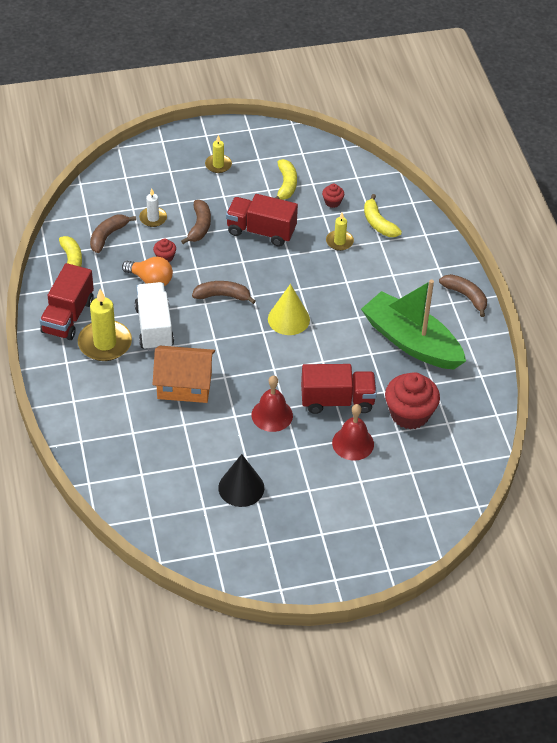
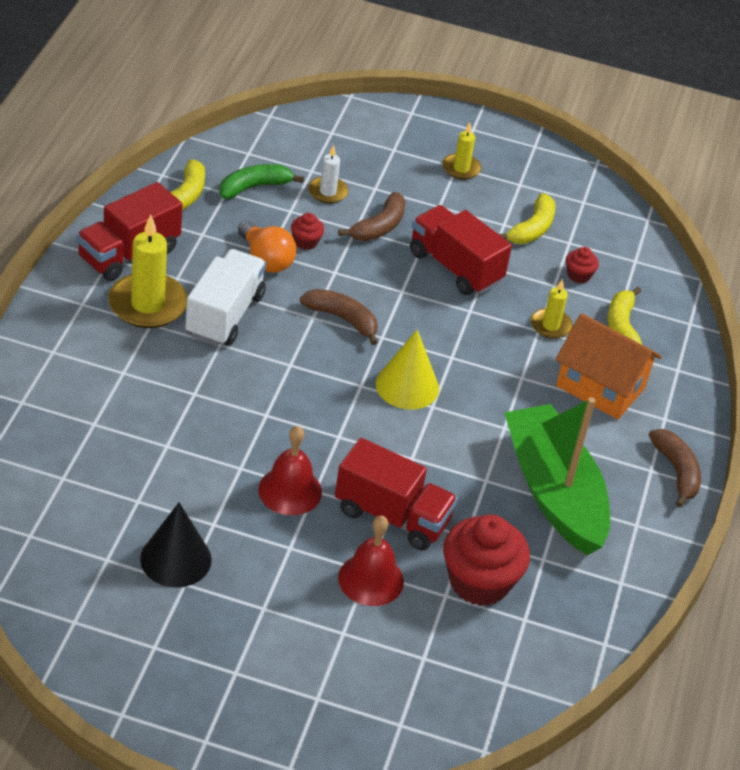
camera: 25 degrees right, 5 degrees down
brown banana [90,215,136,253] -> green banana [219,164,304,199]
orange house [152,346,215,403] -> orange house moved to [556,313,662,419]

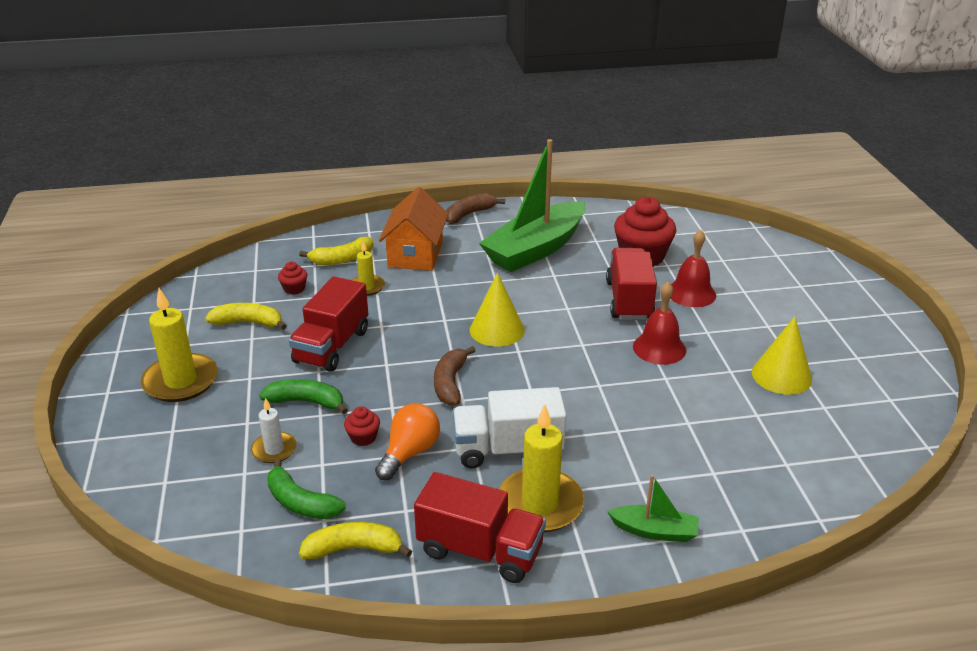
camera: 110 degrees left, 10 degrees down
black cone [140,502,212,588] -> yellow cone [752,317,812,395]
brown banana [338,192,406,241] -> green banana [259,379,348,414]
yellow candle [442,122,481,180] -> yellow candle [141,288,218,402], size x1.82
none -> green boat [607,475,699,542]

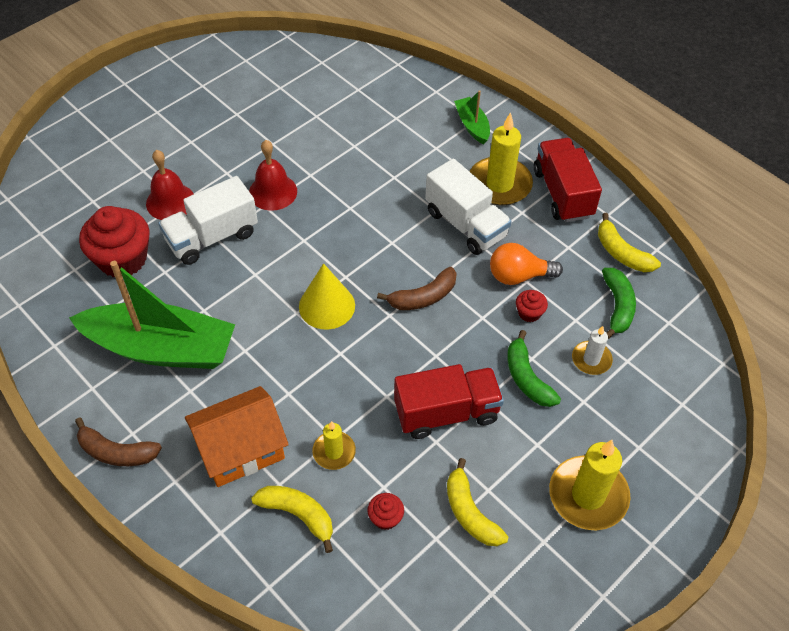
camera: 125 degrees left, 20 degrees up
red truck [606,248,657,320] -> white truck [158,176,258,265]
yellow cone [752,317,812,395] -> none

